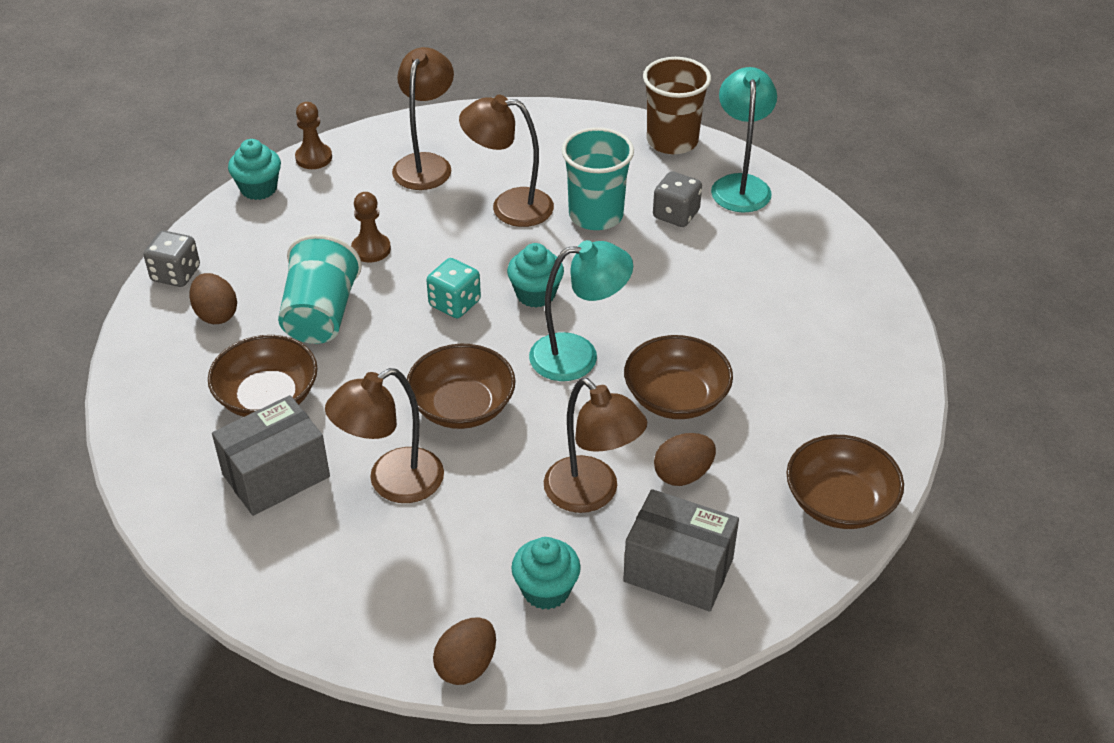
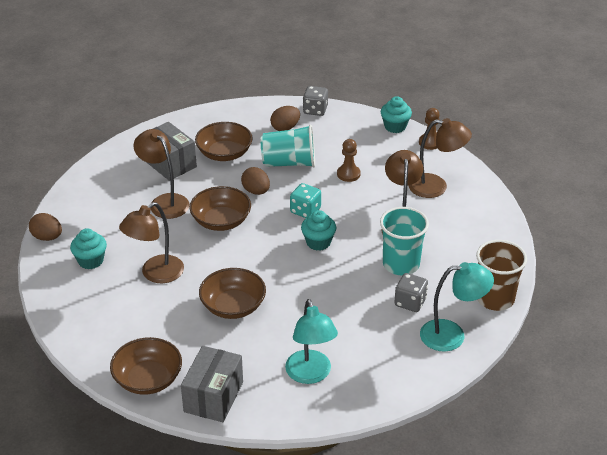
camera: 85 degrees right, 5 degrees down
turquoise lamp [529,240,633,381] -> turquoise lamp moved to [285,299,338,384]
grey box [623,489,739,611] -> grey box moved to [181,346,243,422]
brown egg [654,433,716,486] -> brown egg moved to [241,167,270,195]

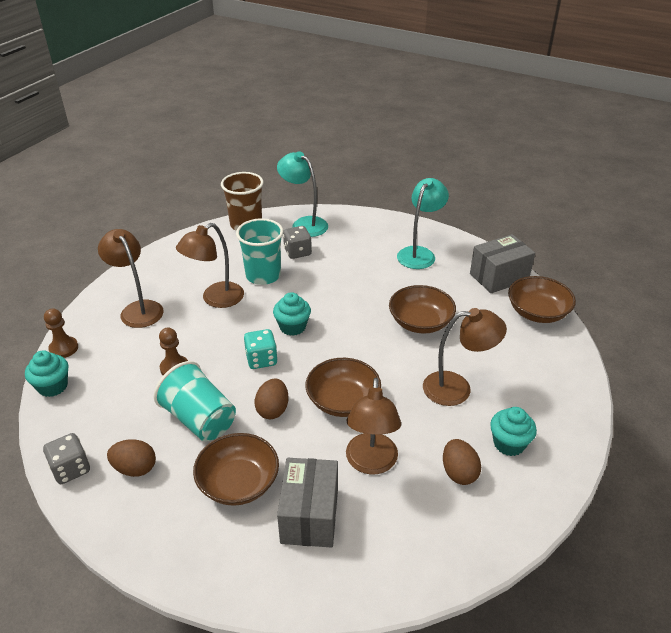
camera: 135 degrees left, 0 degrees up
brown egg [29,213,62,241] -> brown egg moved to [443,439,481,485]

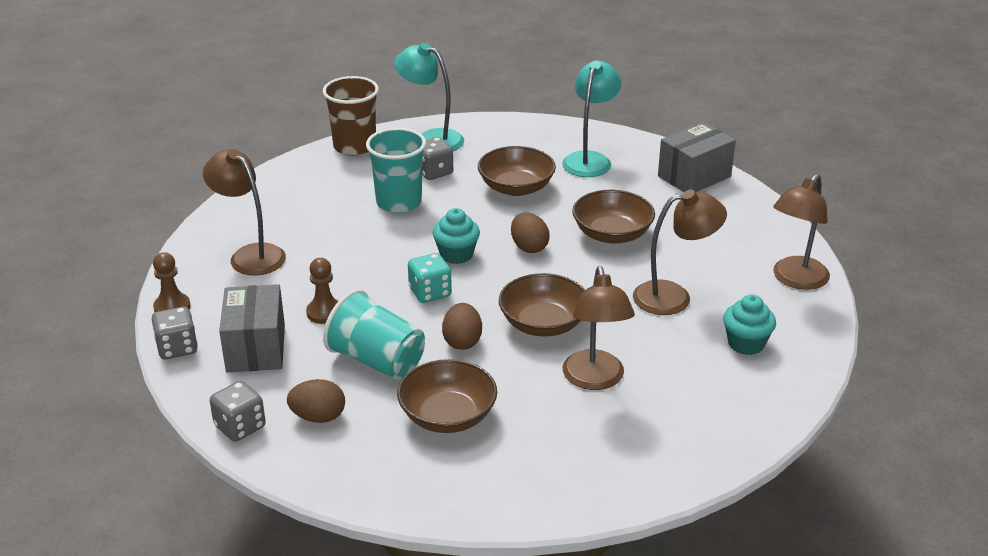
camera: 10 degrees left, 5 degrees down
turquoise cupcake [25,350,68,397] -> grey dice [152,307,198,359]
brown lamp [176,223,244,308] -> brown lamp moved to [773,174,830,290]
grey box [277,458,338,547] -> grey box moved to [219,284,285,372]
brown egg [443,439,481,485] -> brown egg moved to [511,212,550,253]
brown bowl [508,276,576,323] -> brown bowl moved to [478,146,556,196]

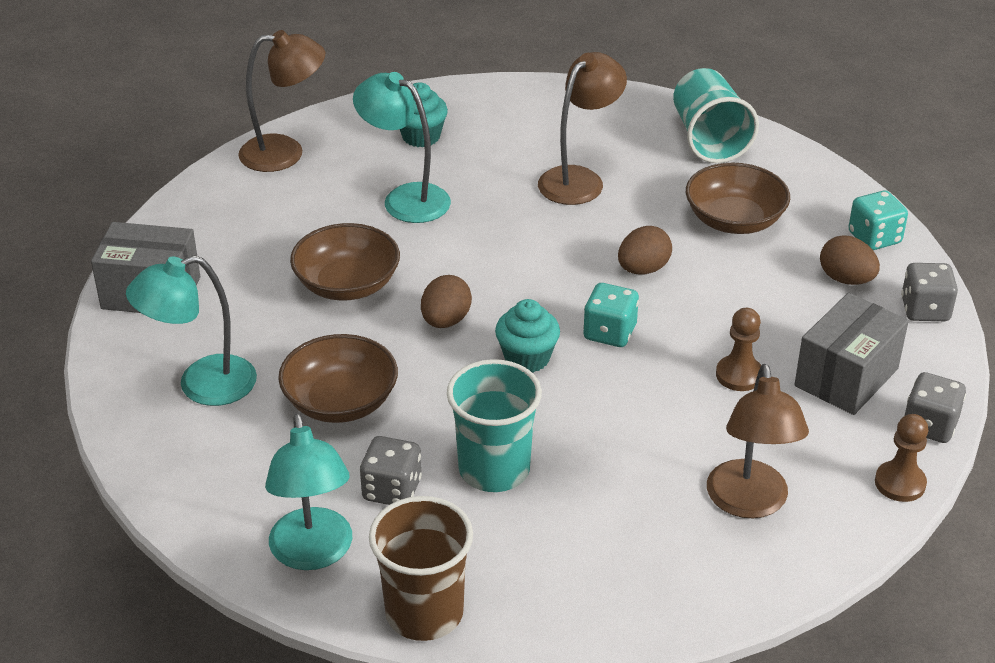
camera: 135 degrees left, 5 degrees up
turquoise cup [323,289,425,380] -> turquoise cup moved to [673,68,759,163]
brown bowl [499,273,585,336] -> none
brown lamp [633,190,727,315] -> turquoise lamp [353,72,451,223]
none -> turquoise dice [848,191,908,250]

